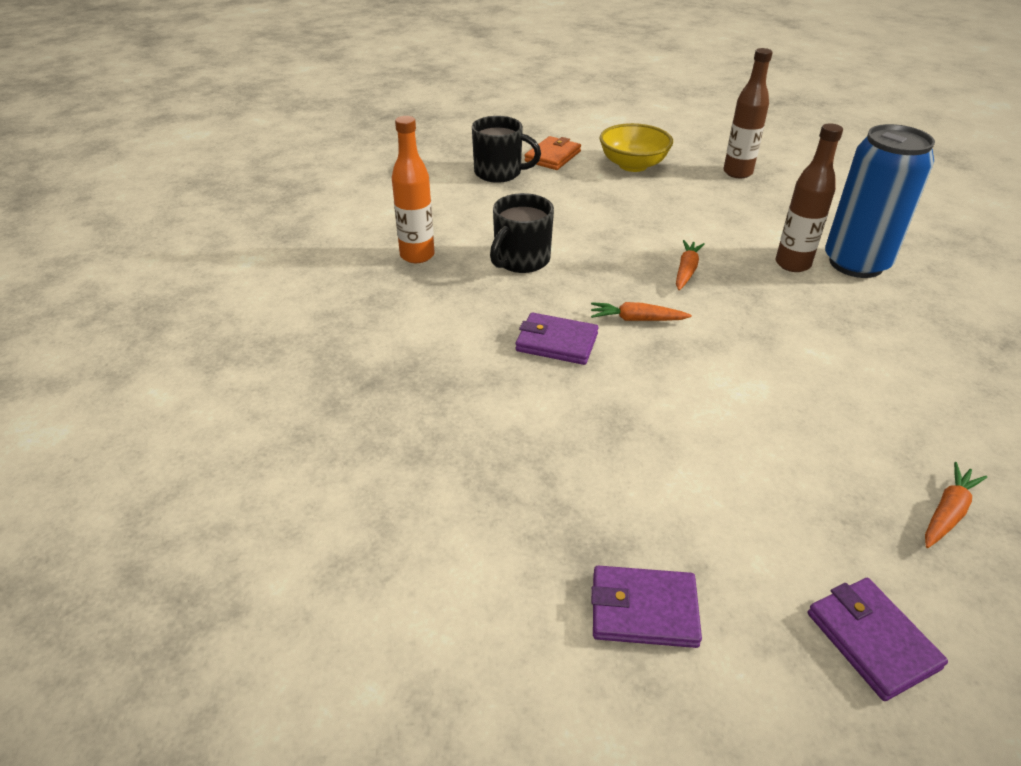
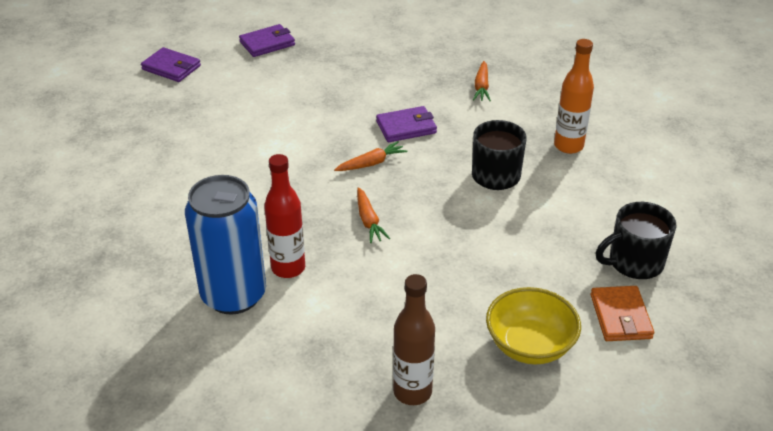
camera: 145 degrees right, 0 degrees up
brown bottle [776,123,843,272] -> red bottle [264,154,305,278]
orange carrot [925,462,987,548] -> orange carrot moved to [473,61,491,101]

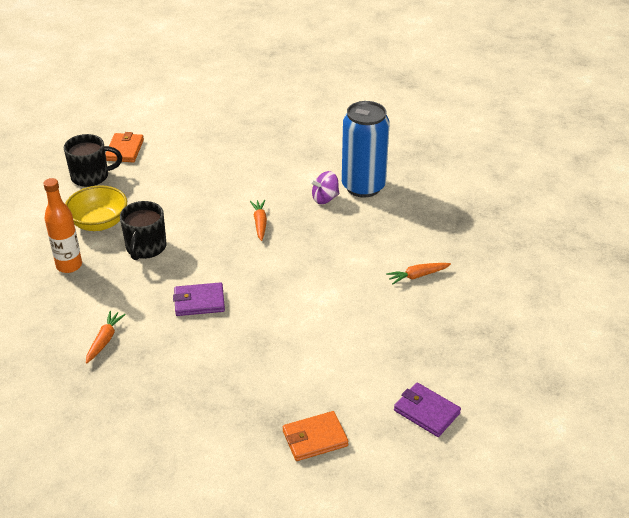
camera: 170 degrees left, 0 degrees up
purple wallet [239,24,295,57] -> orange wallet [283,411,349,461]
red bottle [264,154,305,278] -> purple spinning top [310,171,340,204]
orange carrot [334,141,407,171] -> orange carrot moved to [386,263,451,284]
brown bottle [393,274,435,405] -> none
yellow bowl [486,287,581,364] -> yellow bowl moved to [65,185,127,231]

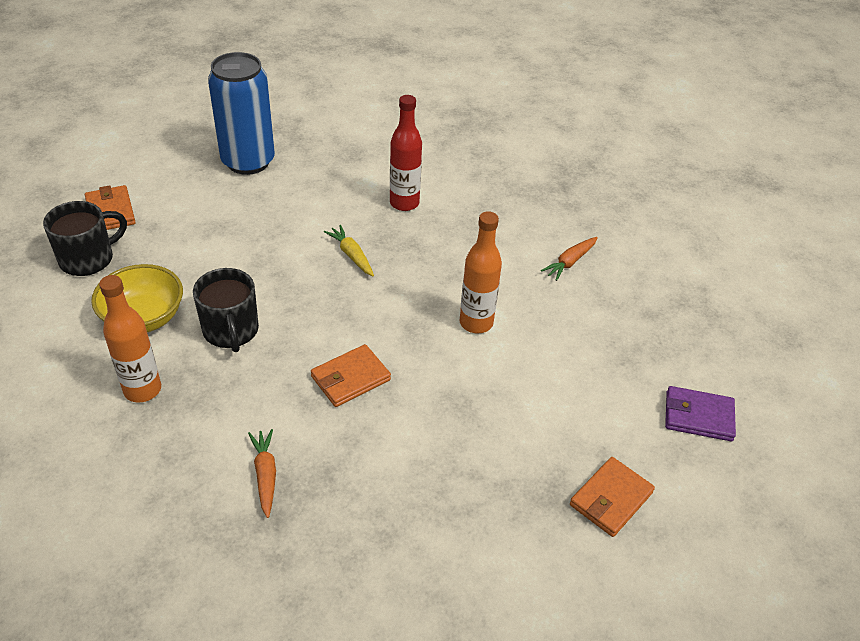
camera: 30 degrees left, 5 degrees up
purple wallet [173,282,225,316] -> orange wallet [311,344,391,407]
orange carrot [250,200,267,241] -> yellow carrot [324,225,374,276]
purple spinning top [310,171,340,204] -> red bottle [390,95,422,211]
blue can [342,101,390,198] -> blue can moved to [208,52,275,175]
none -> orange bottle [460,211,502,334]

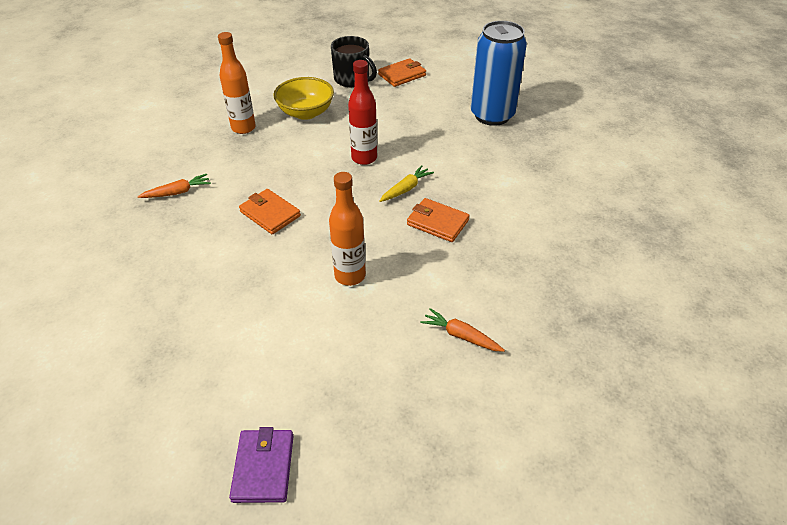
camera: 80 degrees right, 0 degrees up
black mug [193,268,259,352] -> none
red bottle [390,95,422,211] -> red bottle moved to [348,60,377,165]
orange wallet [570,457,655,537] -> orange wallet moved to [407,198,470,242]

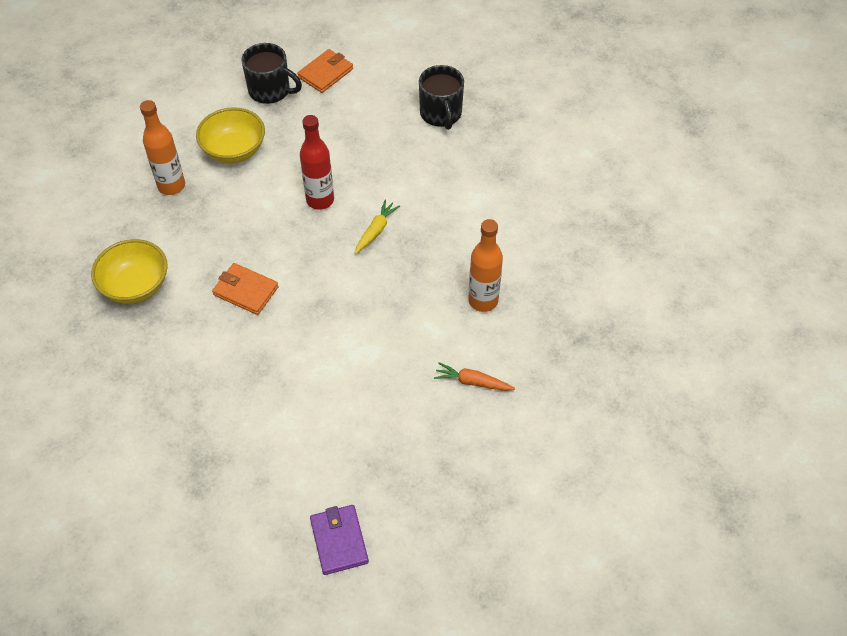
camera: 15 degrees left, 10 degrees up
orange carrot [138,174,211,198] -> yellow bowl [91,239,168,304]
orange bottle [329,172,366,286] -> orange bottle moved to [468,219,503,312]
orange wallet [407,198,470,242] -> none
blue can [471,21,527,126] -> black mug [419,65,464,130]

